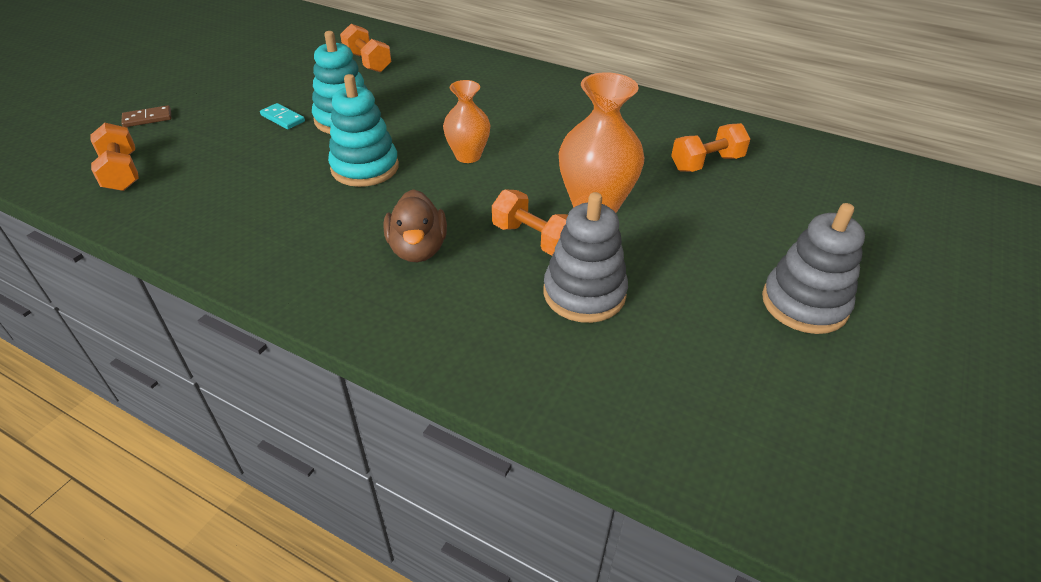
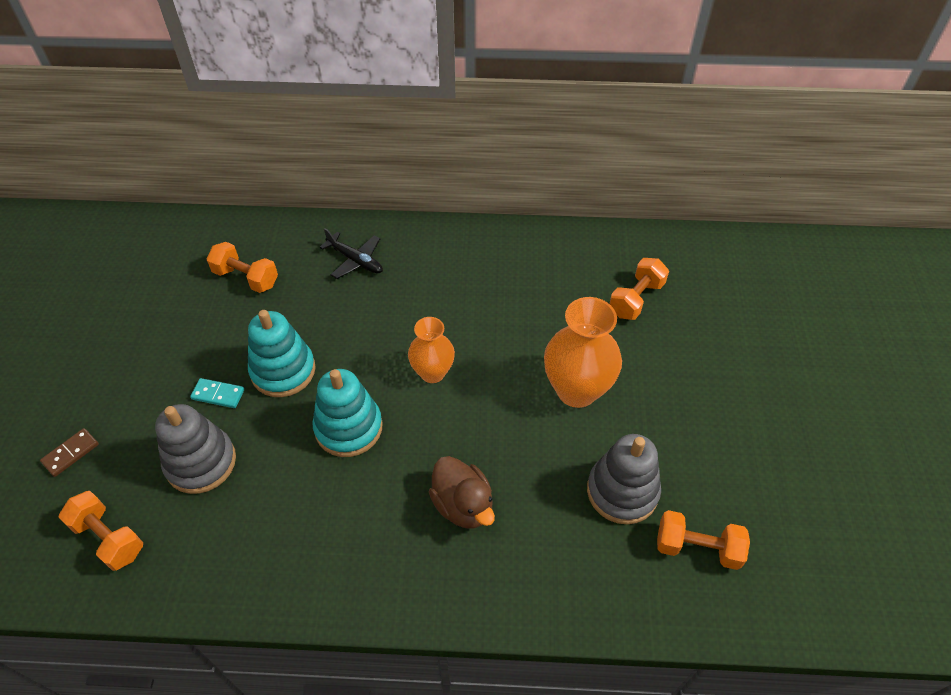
camera: 25 degrees left, 10 degrees up
orange dumbbell [492,189,568,255] -> orange dumbbell moved to [657,510,750,570]
grey stacking toy [762,203,865,334] -> grey stacking toy moved to [155,404,236,494]
none -> black plane [320,228,383,279]

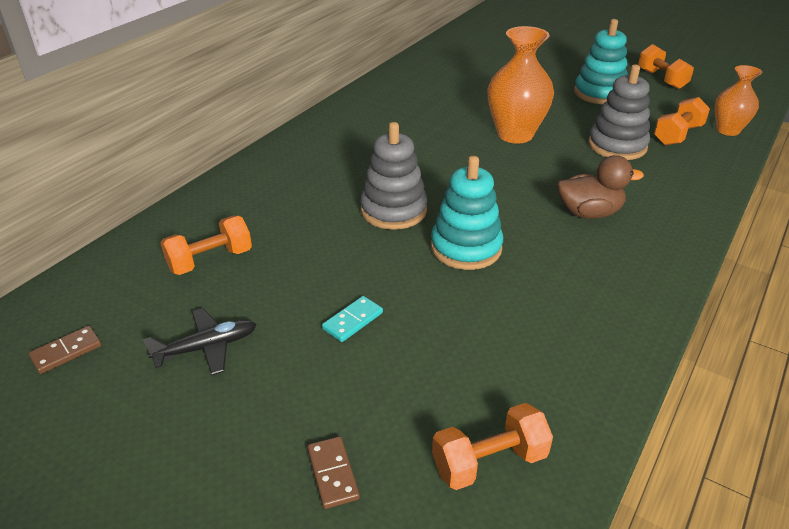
camera: 60 degrees left, 15 degrees down
grey stacking toy [155,404,236,494] -> grey stacking toy moved to [360,122,427,230]
turquoise stacking toy [248,310,316,397] -> turquoise stacking toy moved to [574,19,628,104]
black plane [320,228,383,279] -> black plane moved to [143,308,257,375]
orange vase [408,317,455,383] -> orange vase moved to [715,65,762,136]
orange dumbbell [609,258,669,320] -> orange dumbbell moved to [638,44,694,89]
none -> brown domino [29,326,101,374]

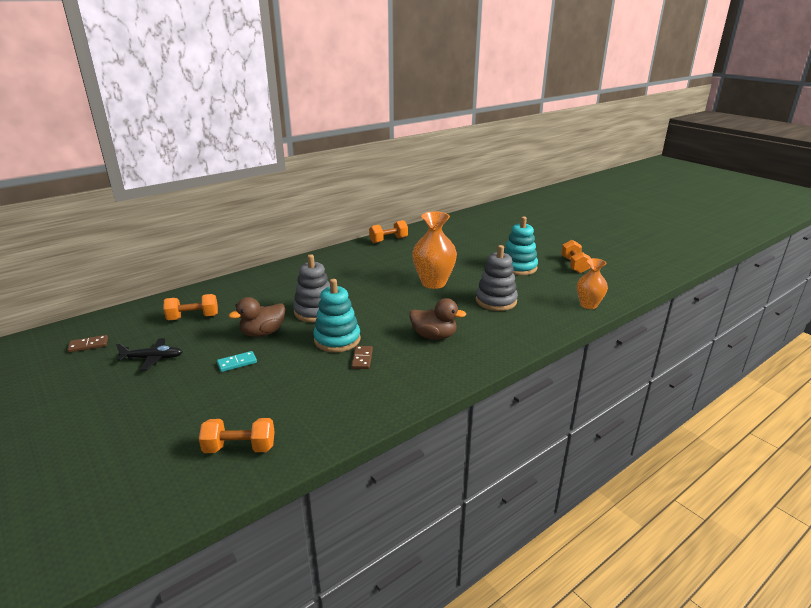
camera: 20 degrees right, 10 degrees down
brown domino [307,436,360,509] -> brown domino moved to [351,346,373,369]
orange dumbbell [654,97,710,145] -> orange dumbbell moved to [369,220,408,243]
none -> brown duck [229,297,285,337]

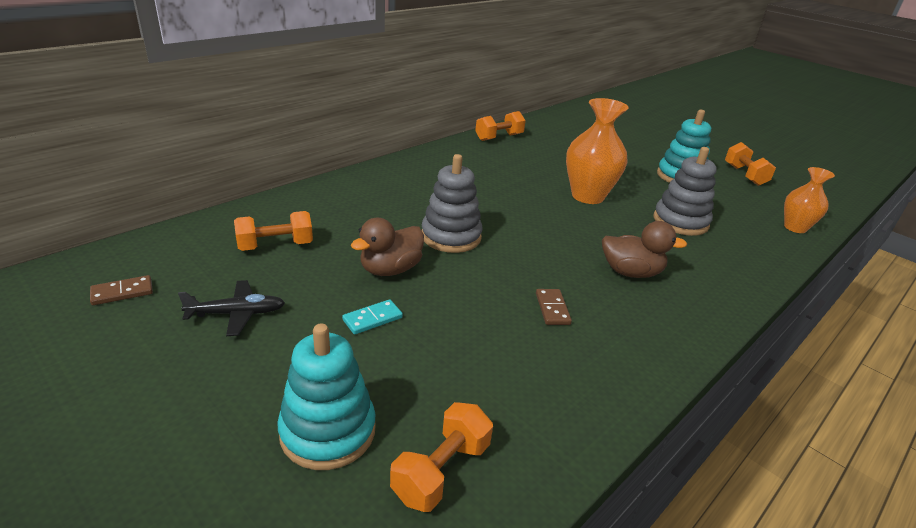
camera: 10 degrees left, 5 degrees up
orange dumbbell [199,418,275,453] -> orange dumbbell turned 45 degrees counterclockwise [390,402,493,512]
turquoise stacking toy [313,279,361,352] -> turquoise stacking toy moved to [277,323,376,470]

